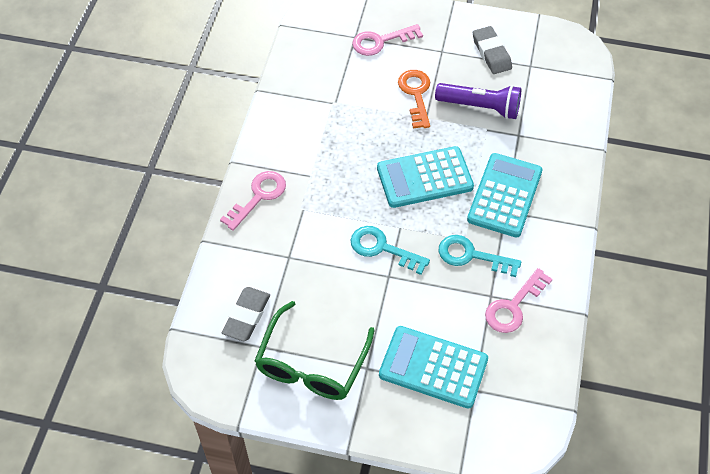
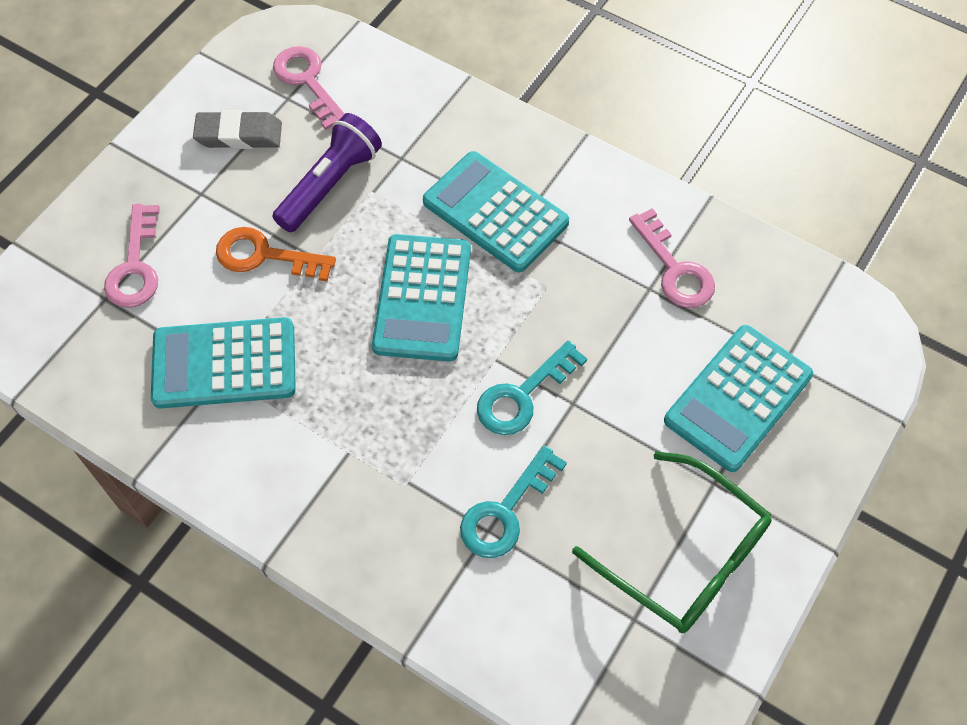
camera: 70 degrees left, 5 degrees up
pink key [220,171,286,231] -> pink key moved to [273,46,345,130]
grey eraser [222,287,270,341] -> none
turquoise key [439,235,521,277] -> turquoise key moved to [460,445,567,558]
none -> turquoise calculator [151,317,296,409]

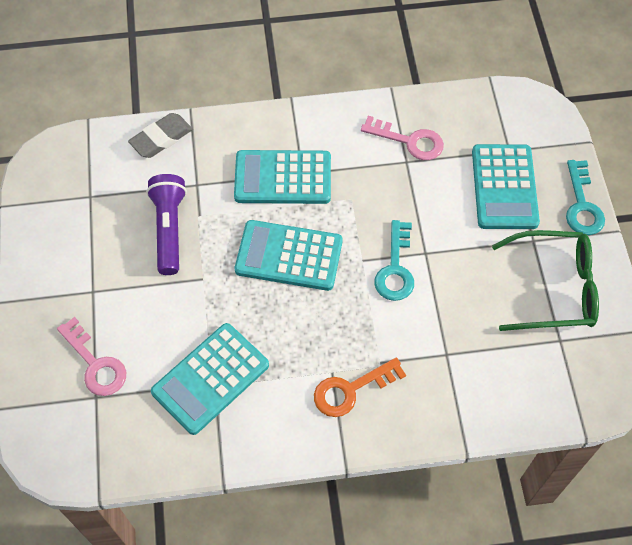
camera: 40 degrees left, 0 degrees up
grey eraser [193,110,282,149] -> grey eraser moved to [128,113,193,158]
orange key [216,227,336,281] -> orange key moved to [314,357,406,417]
pink key [273,46,345,130] -> none
turquoise calculator [372,234,471,362] -> turquoise calculator turned 135 degrees clockwise [235,220,343,291]
turquoise key [460,445,567,558] -> turquoise key moved to [566,160,605,235]

